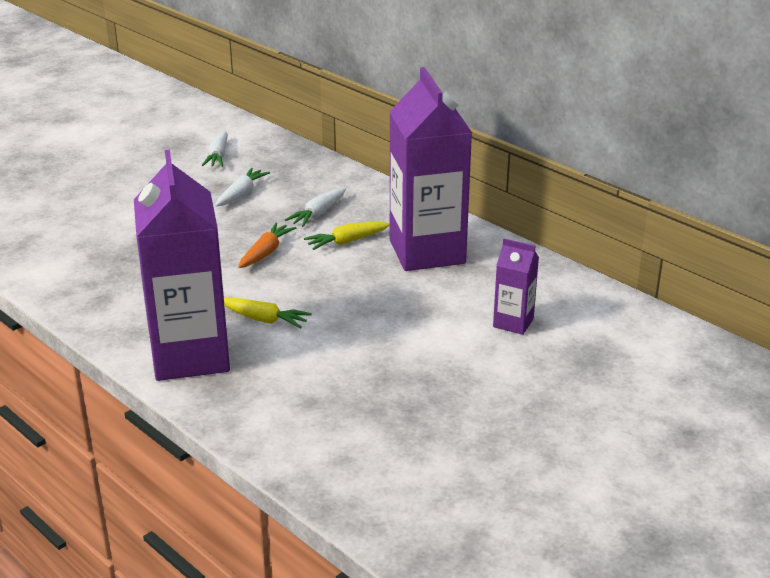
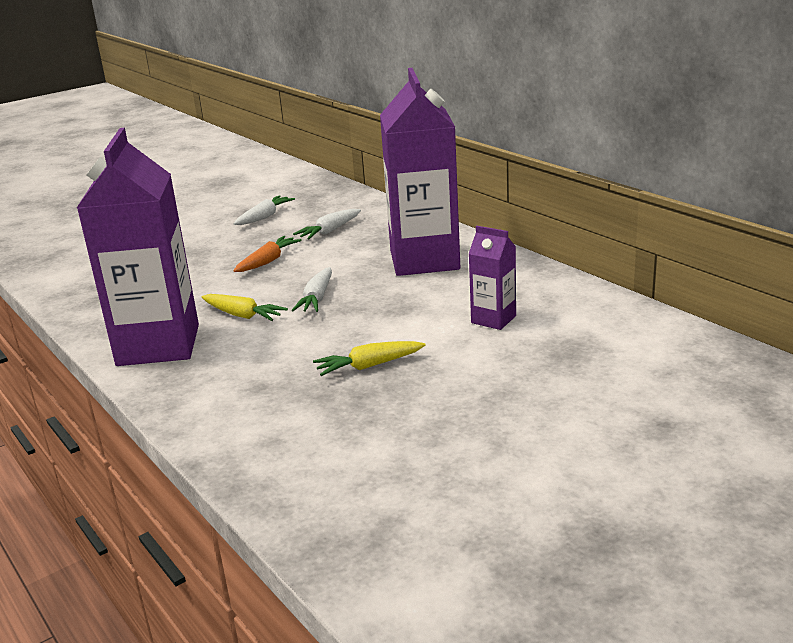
camera: 10 degrees right, 5 degrees down
white carrot [201,131,228,167] -> white carrot moved to [291,267,332,312]
yellow carrot [304,222,390,250] -> yellow carrot moved to [313,341,426,376]

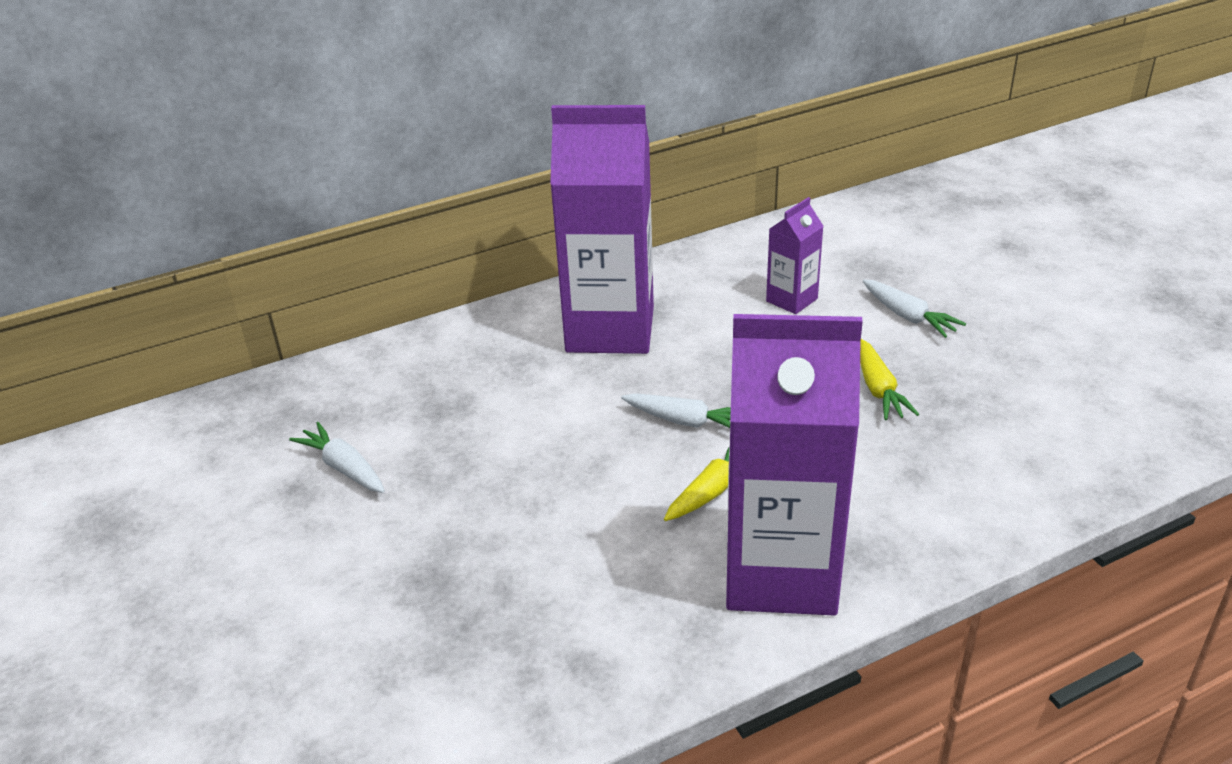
camera: 80 degrees left, 10 degrees up
orange carrot [233,236,302,272] -> none
white carrot [293,209,361,240] -> white carrot moved to [863,280,966,338]

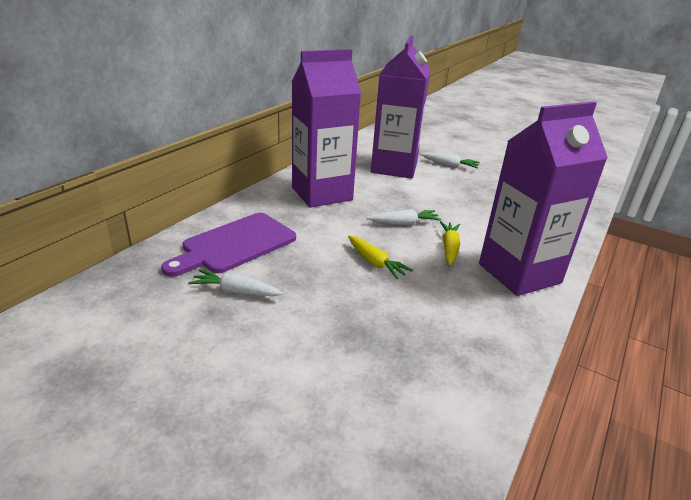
camera: 35 degrees left, 5 degrees down
purple carton [766,197,824,314] -> purple carton [371,35,431,179], size x2.16
yellow carrot [860,339,919,420] -> yellow carrot moved to [348,236,413,279]
none -> purple cutting board [161,213,296,277]

